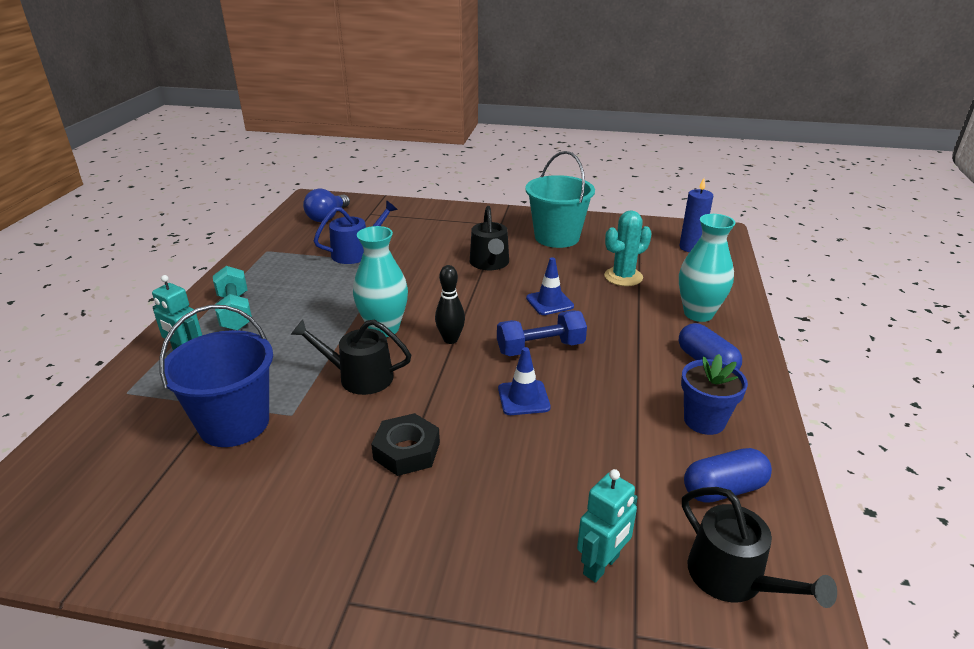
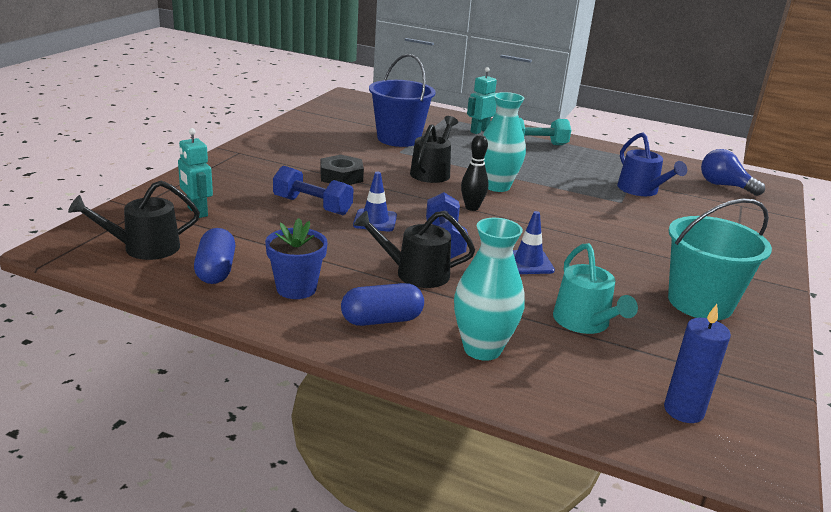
camera: 100 degrees right, 5 degrees down
black watering can [470,206,509,270] -> black watering can moved to [354,211,475,288]
turquoise cactus [604,210,652,286] -> turquoise watering can [553,243,638,334]
none -> blue dumbbell [273,166,353,215]

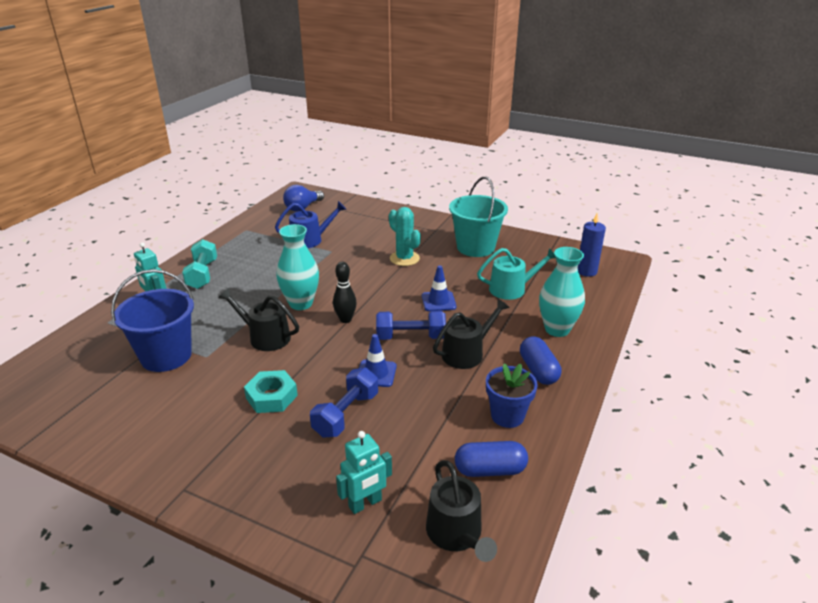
camera: 85 degrees left, 5 degrees up
black nut [320,155,364,185] -> turquoise nut [244,370,298,413]
black watering can [354,211,475,288] -> black watering can turned 135 degrees counterclockwise [433,299,510,369]
none -> turquoise cactus [389,207,421,266]

